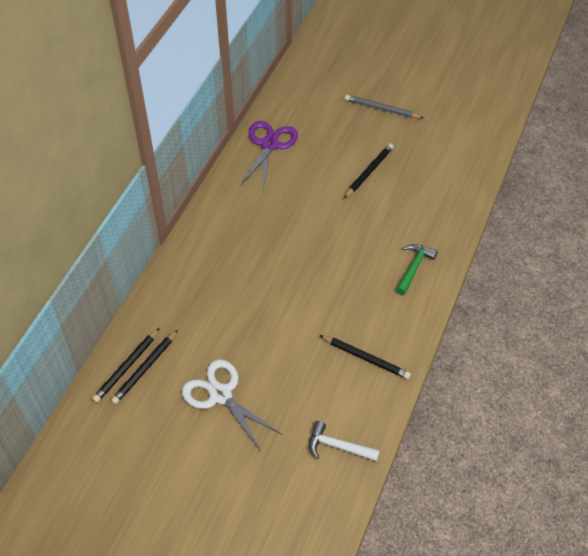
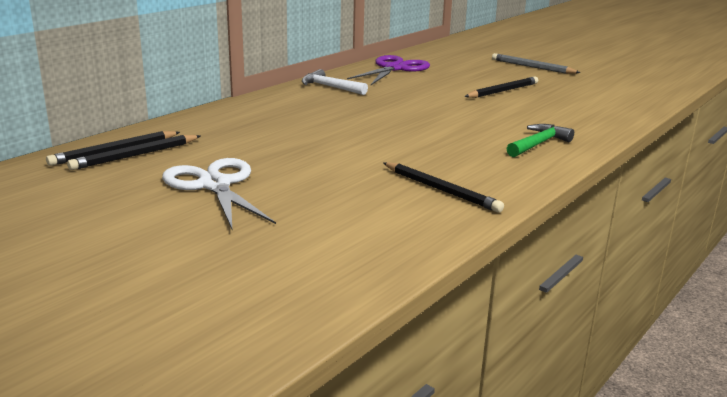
camera: 15 degrees right, 30 degrees down
white hammer [309,421,380,461] -> white hammer moved to [302,69,368,95]

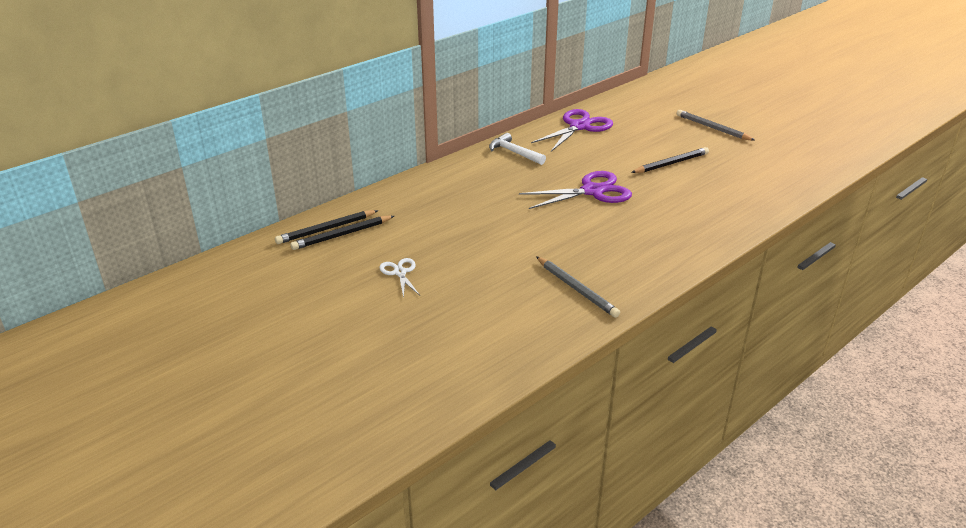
camera: 10 degrees right, 10 degrees up
white scissors [162,158,276,231] -> white scissors [379,258,420,299], size x0.52
black pencil [383,162,504,213] -> grey pencil [536,256,620,318]
green hammer [507,124,574,157] -> none
none -> purple scissors [519,171,632,209]

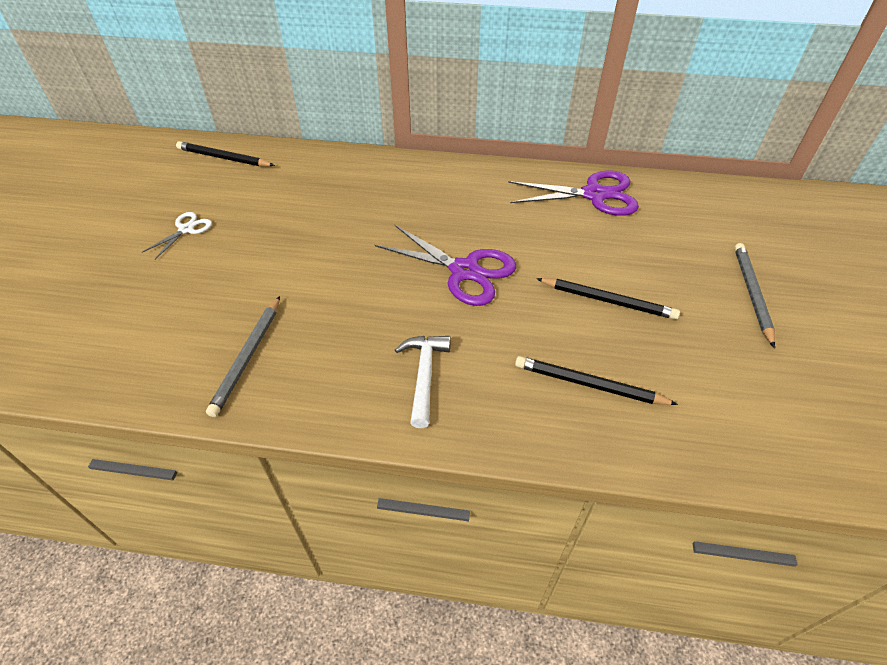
camera: 50 degrees right, 15 degrees up
black pencil [290,216,394,250] -> black pencil moved to [515,356,678,405]
white hammer [489,133,546,165] -> white hammer moved to [395,336,451,428]

